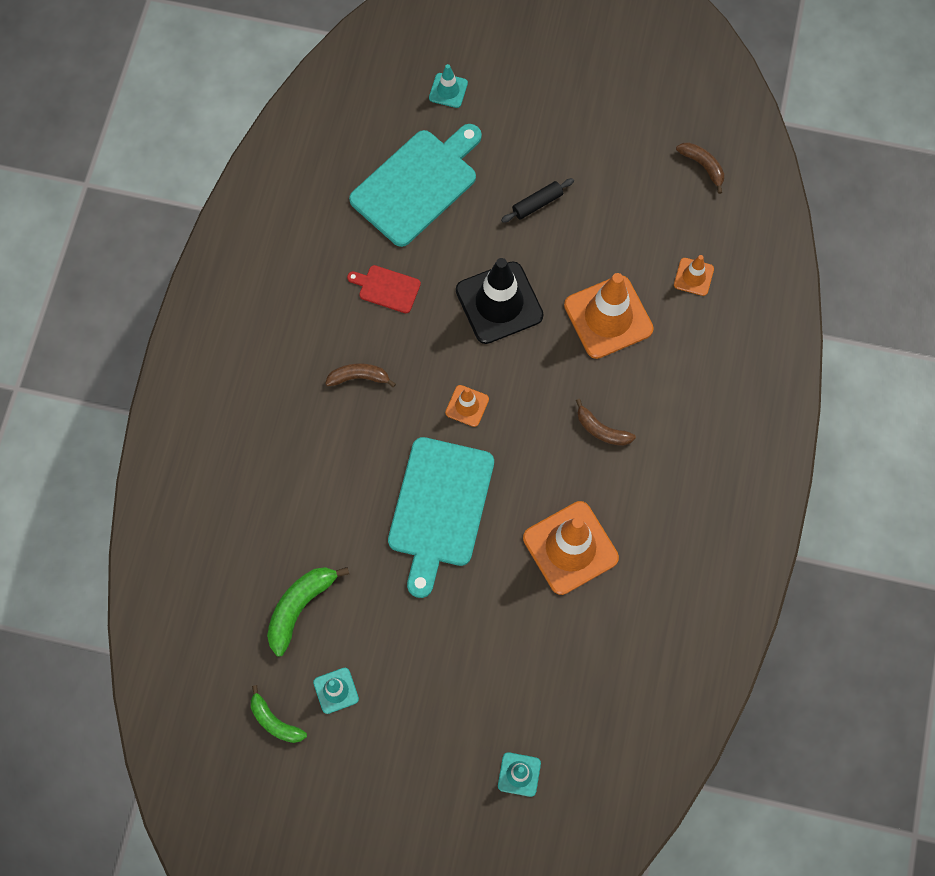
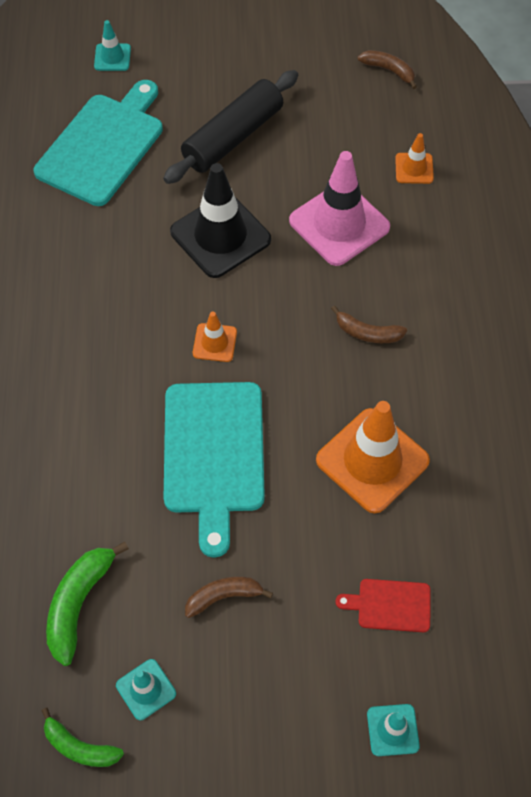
camera: 15 degrees left, 10 degrees down
brown banana [325,364,396,387] -> brown banana moved to [185,577,273,618]
red cutting board [347,265,421,313] -> red cutting board moved to [335,579,431,632]
black rolling pin [501,178,574,223] -> black rolling pin [163,70,298,184], size x2.07
orange traffic cone [564,273,654,359] -> pink traffic cone [289,151,390,266]

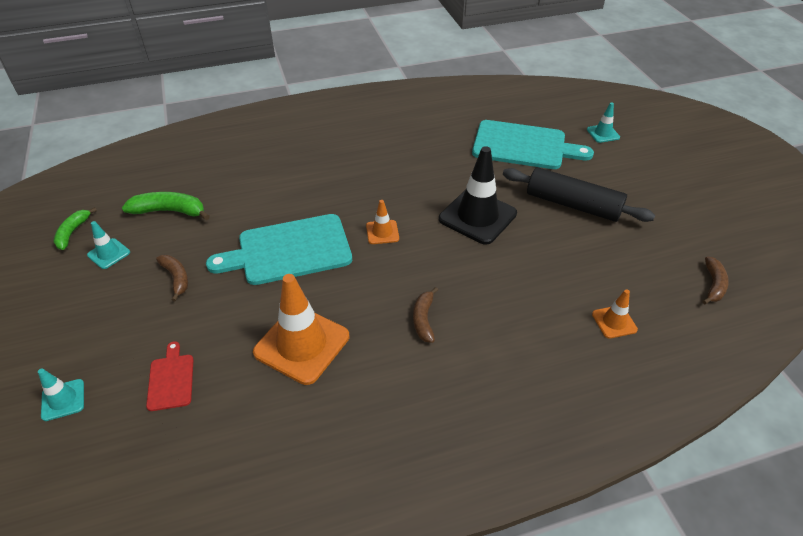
camera: 75 degrees right, 15 degrees down
pink traffic cone [289,151,390,266] -> none

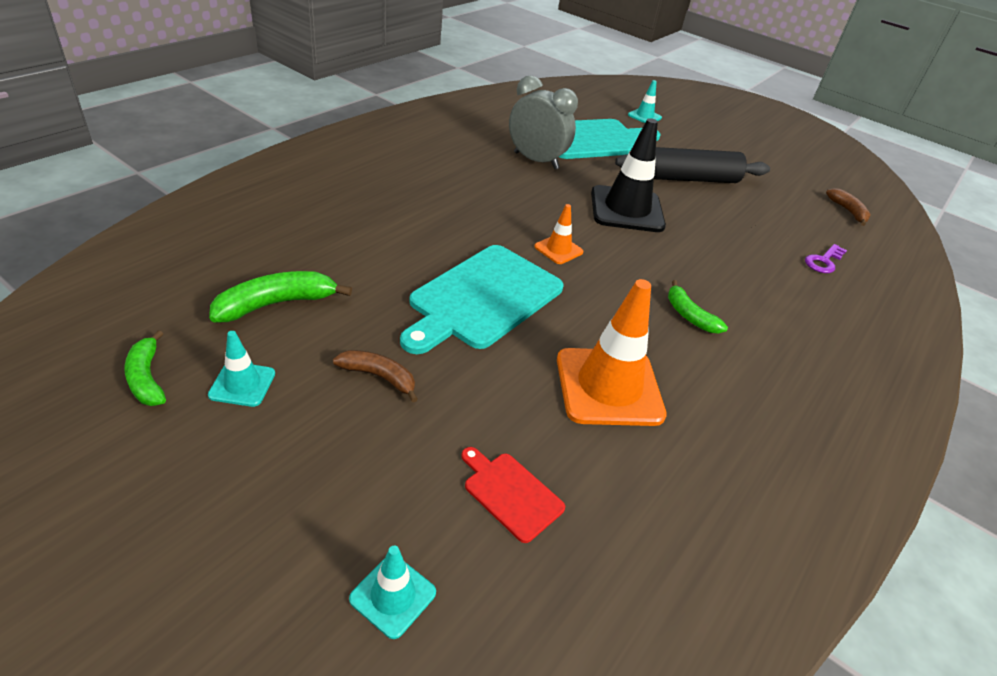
camera: 40 degrees left, 5 degrees down
brown banana [413,287,438,343] -> green banana [668,280,728,333]
orange traffic cone [592,289,638,339] -> purple key [805,244,847,273]
none -> grey clock [509,75,578,169]

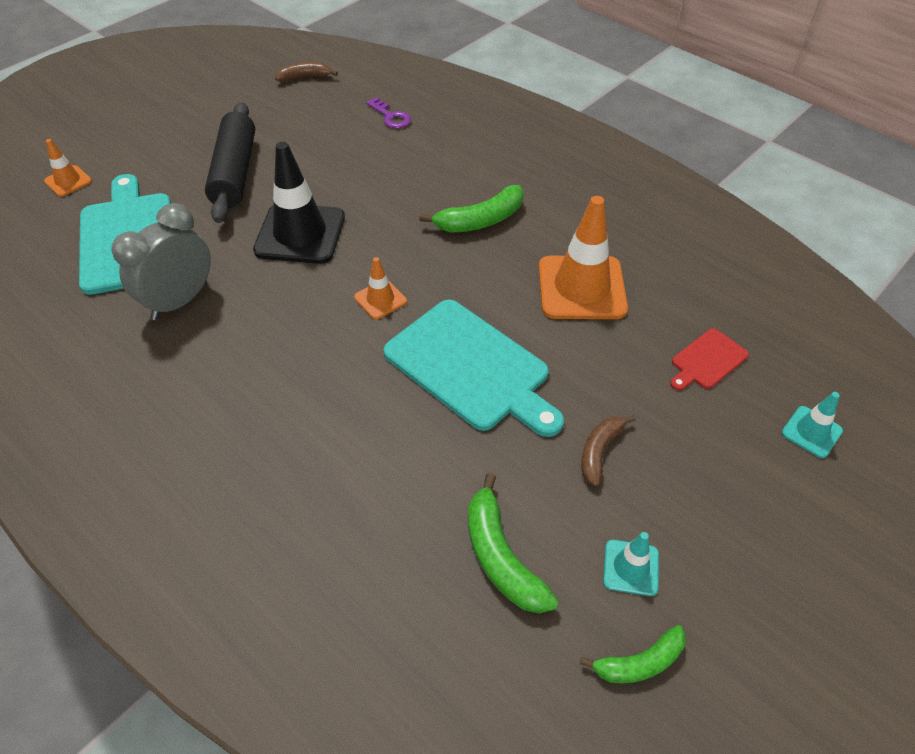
camera: 80 degrees left, 10 degrees up
turquoise traffic cone [628,80,662,123] -> orange traffic cone [44,139,92,197]
green banana [668,280,728,333] -> green banana [419,185,524,233], size x1.52

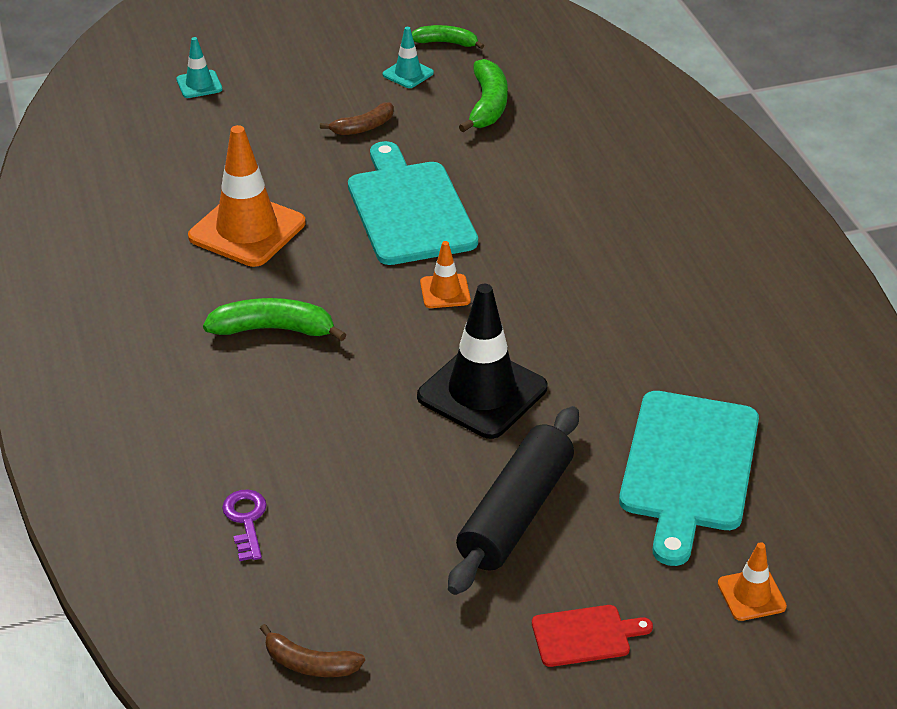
camera: 150 degrees left, 10 degrees down
grey clock [111,203,211,320] -> none
red cutting board [670,328,749,391] -> red cutting board moved to [532,605,653,667]

